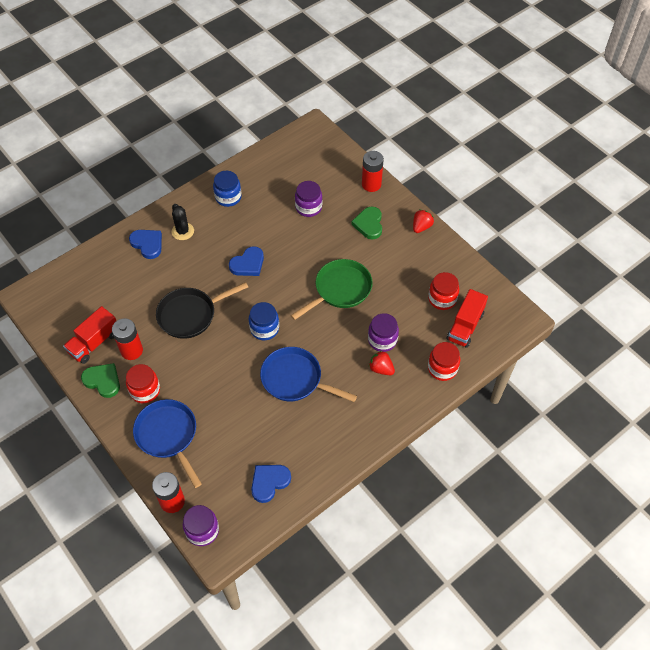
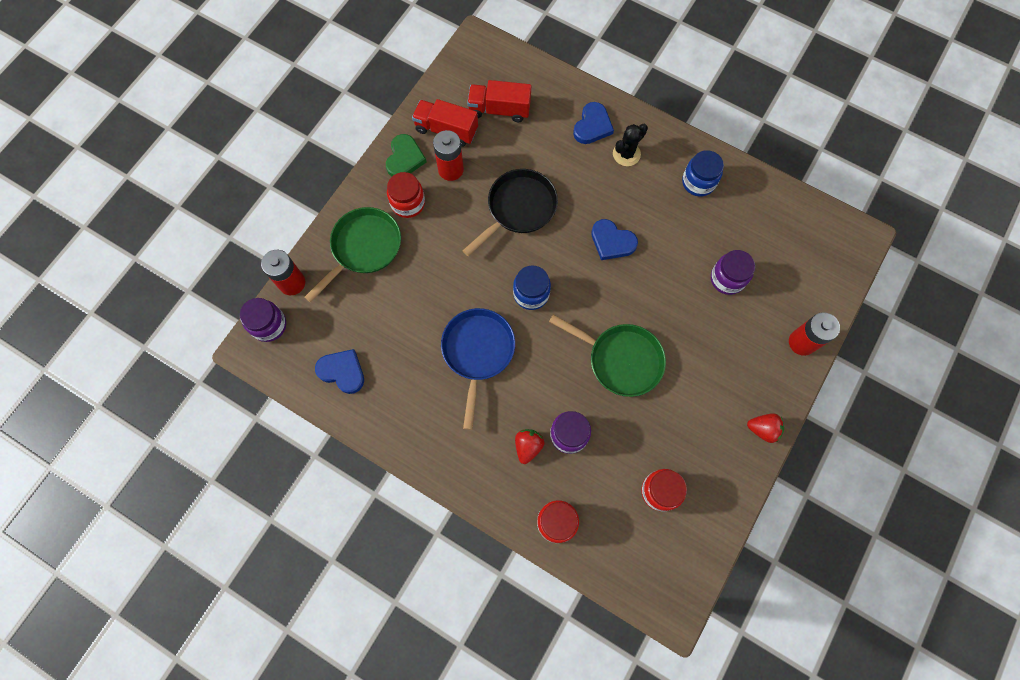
camera: 70 degrees right, 15 degrees up
blue pan [133,399,202,488] -> green pan [304,207,401,303]
black pan [156,282,248,339] -> black pan turned 90 degrees clockwise [462,169,558,256]
green heart [351,206,382,239] -> none
red truck [447,289,488,348] -> red truck moved to [467,80,531,122]

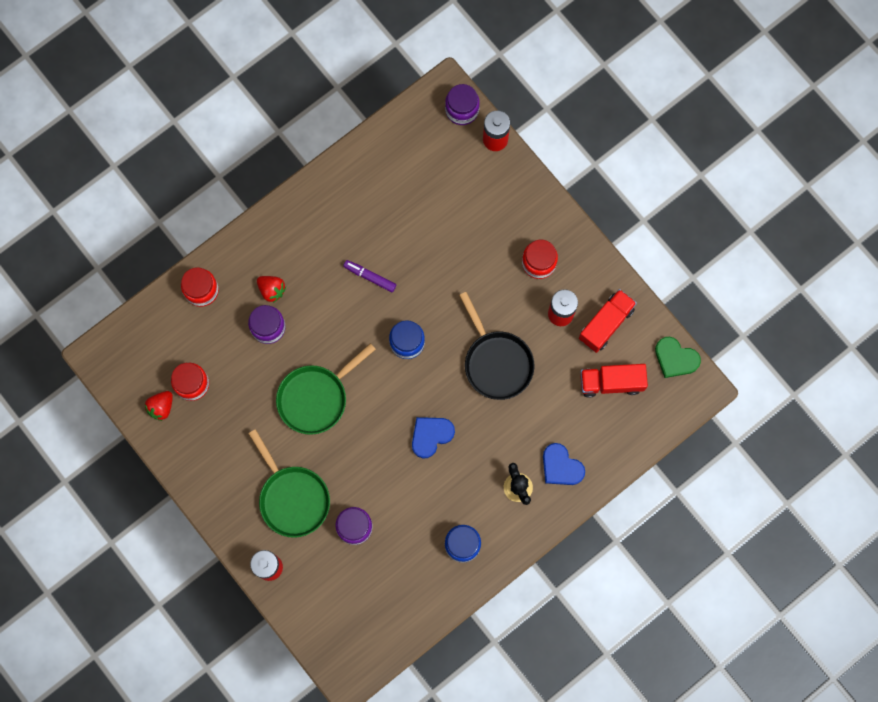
camera: 110 degrees right, 5 degrees up
green pan [304,207,401,303] -> green pan moved to [248,429,330,538]
blue heart [315,349,364,394] -> none
green heart [386,134,427,177] -> green heart moved to [655,337,701,378]
blue pan [441,308,515,430] -> purple marker [343,260,396,292]
red truck [467,80,531,122] -> red truck turned 120 degrees counterclockwise [580,364,648,398]
red strawberry [747,413,784,443] -> red strawberry moved to [145,391,173,421]

